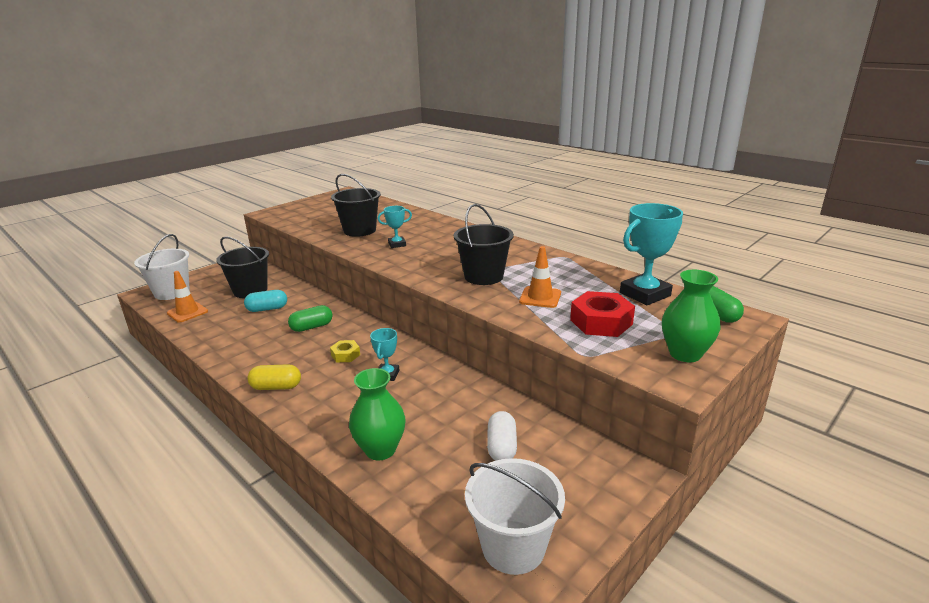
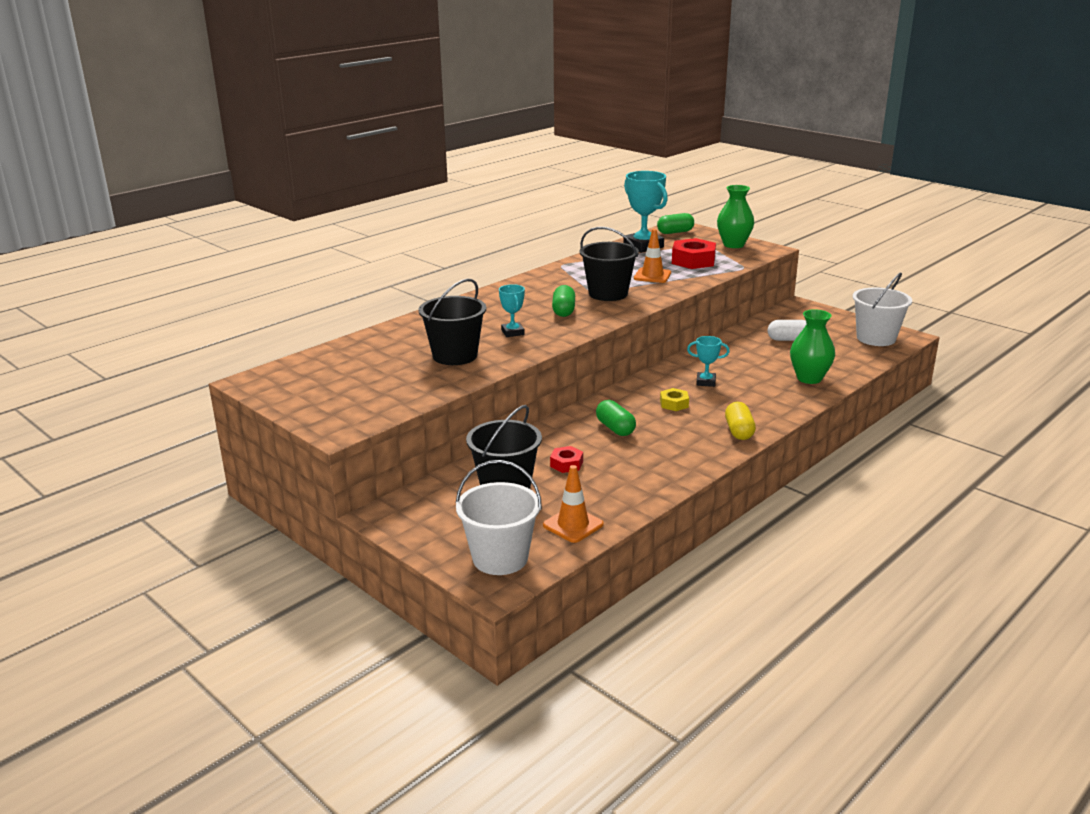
camera: 90 degrees left, 0 degrees up
turquoise capsule [244,290,287,312] -> red nut [550,446,583,473]
none -> green capsule [552,285,575,317]

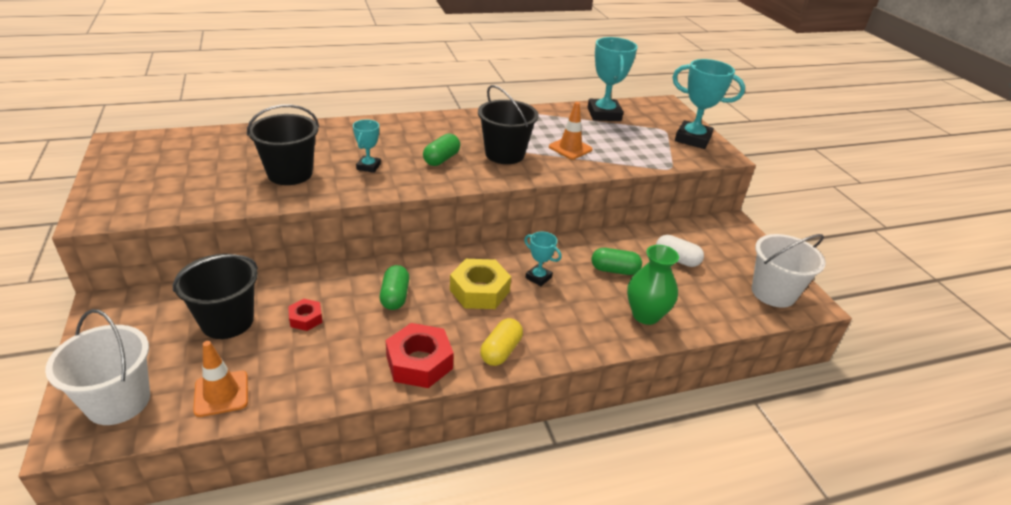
camera: 25 degrees right, 10 degrees up
green capsule [657,213,694,234] -> green capsule moved to [592,248,642,275]
yellow nut [660,388,689,411] -> yellow nut [450,259,511,309], size x1.85
red nut [672,238,716,269] -> red nut moved to [386,323,454,388]
green vase [717,185,754,248] -> turquoise trophy [672,59,745,149]

